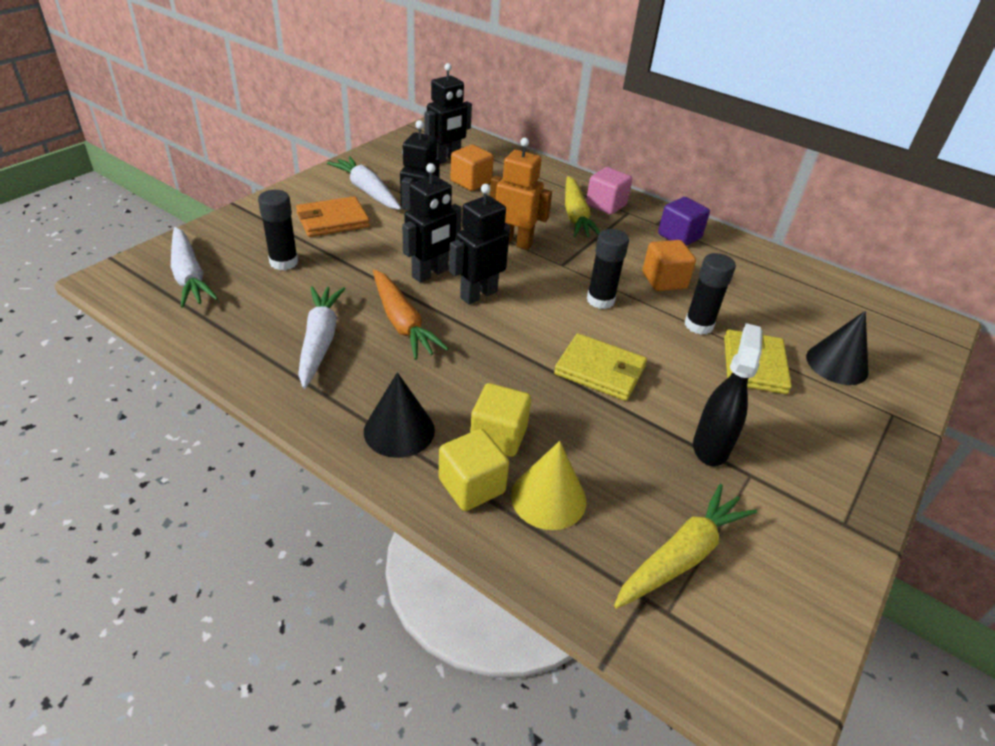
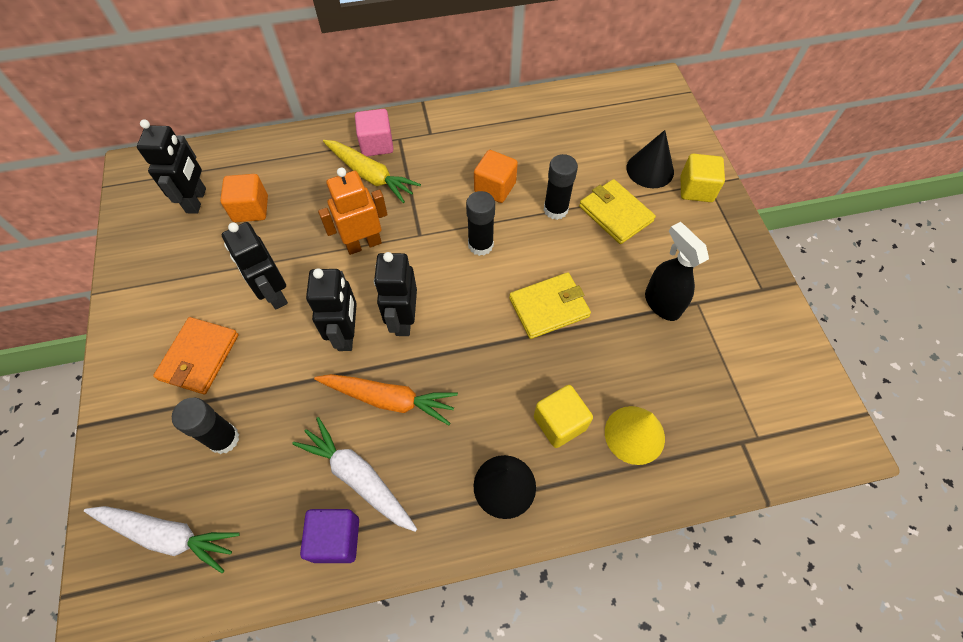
camera: 45 degrees left, 20 degrees up
white carrot [327,156,401,210] -> none
yellow cube [439,429,509,511] -> yellow cube moved to [681,154,725,202]
yellow carrot [614,484,757,609] -> none
purple cube [658,197,710,246] -> purple cube moved to [300,509,359,563]

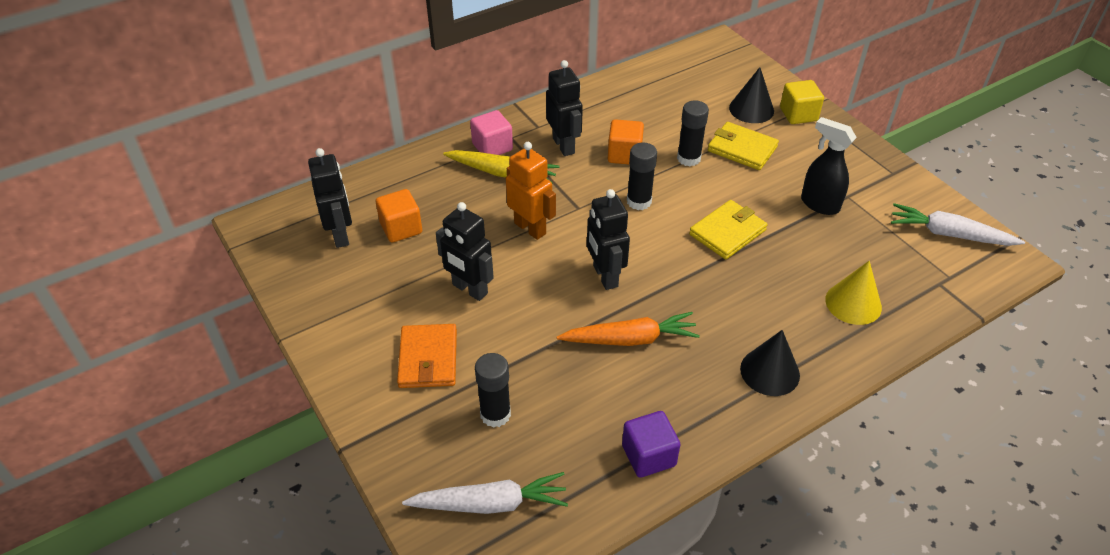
camera: 20 degrees left, 15 degrees down
white carrot [292,417,417,532] -> white carrot moved to [891,203,1025,246]
black robot [306,268,357,351] -> black robot moved to [546,60,583,156]
orange robot [318,168,387,255] -> orange robot turned 90 degrees clockwise [506,142,556,240]
yellow cube [534,385,593,448] -> none

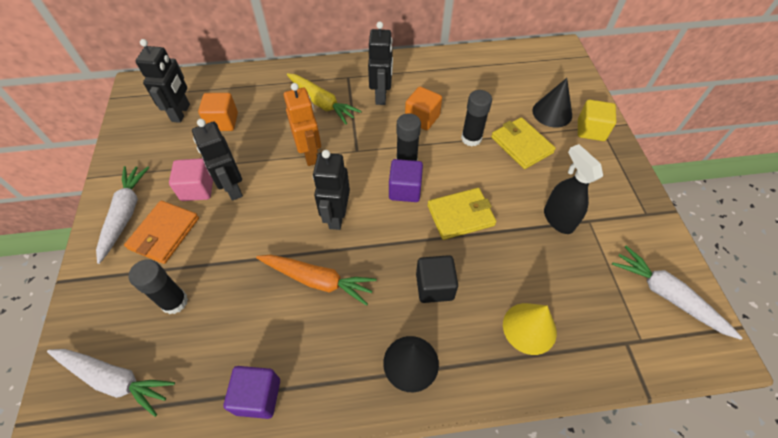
camera: 25 degrees right, 10 degrees up
pink cube [470,110,513,155] -> pink cube moved to [169,158,213,201]
none -> white carrot [96,166,149,264]
none -> purple cube [389,159,423,202]
none -> black cube [416,255,458,303]

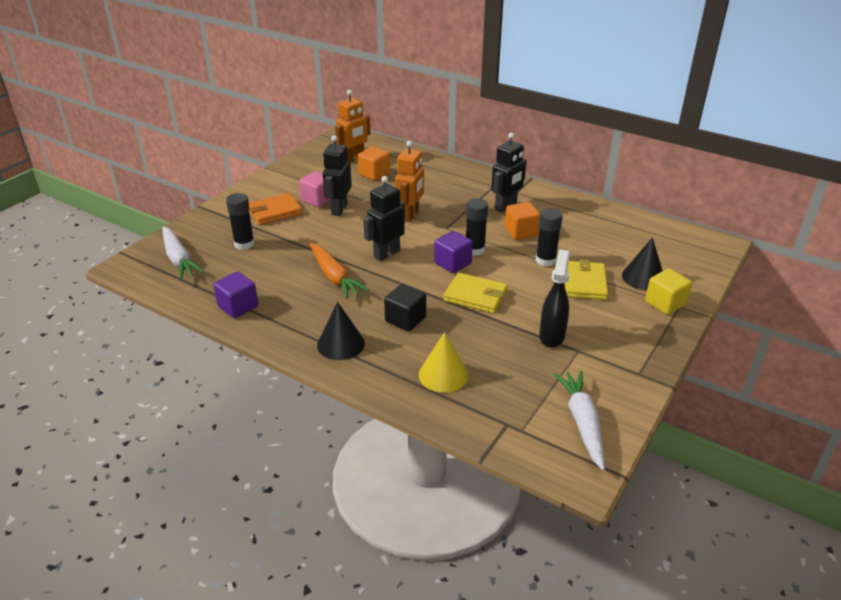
camera: 40 degrees right, 20 degrees down
white carrot [96,166,149,264] -> none
black robot [136,39,190,123] -> orange robot [335,90,371,162]
yellow carrot [287,73,362,124] -> none

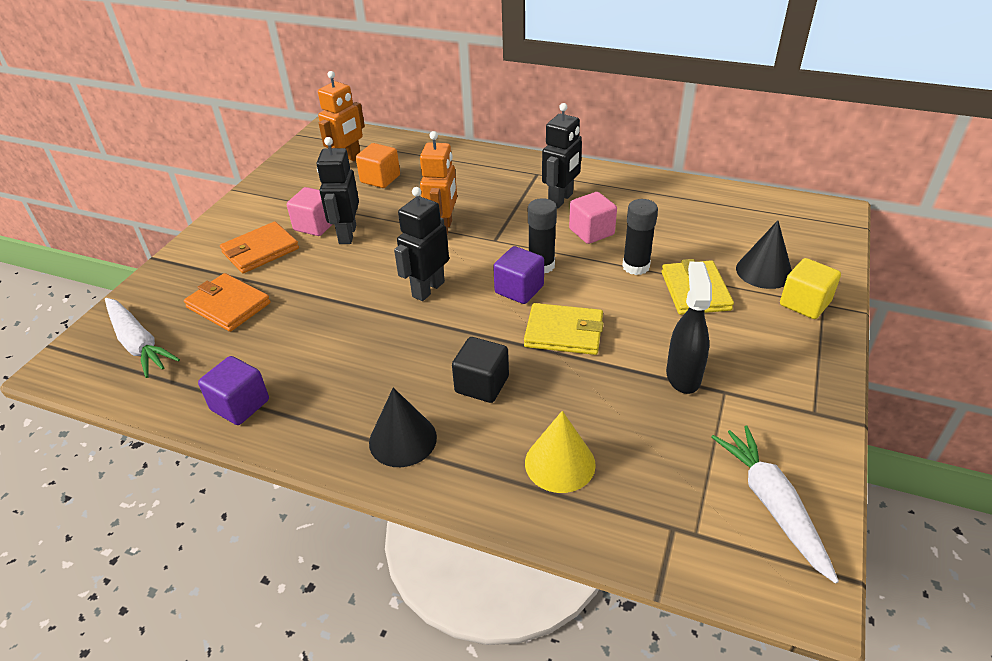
camera: 10 degrees left, 5 degrees up
black glue stick [226,193,255,250] -> orange wallet [184,273,271,332]
orange carrot [310,243,369,299] -> none
orange cube [505,202,540,240] -> pink cube [569,192,617,244]

